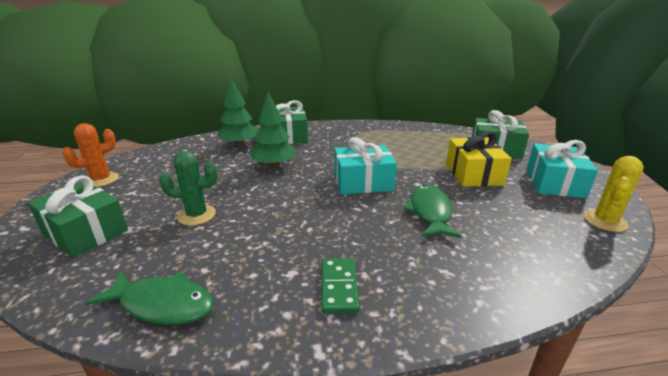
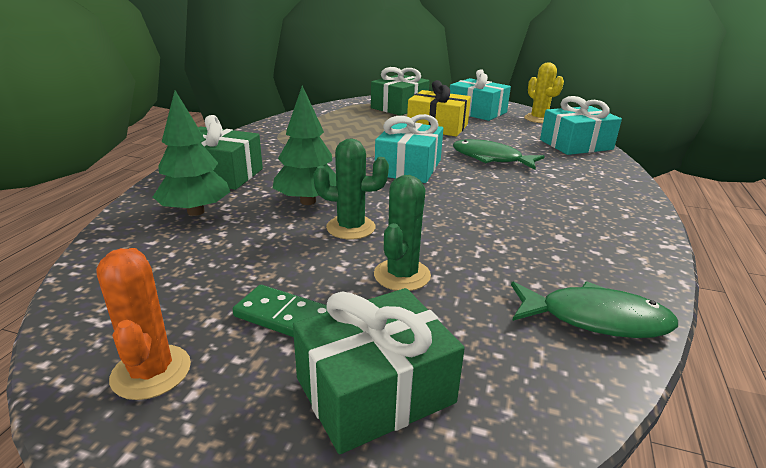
camera: 65 degrees left, 0 degrees up
green fish [85,270,214,325] -> green fish turned 60 degrees clockwise [511,281,678,338]
green domino [322,258,359,314] -> green domino moved to [233,285,328,337]
none -> green cactus [313,138,389,239]
none -> turquoise gift [540,96,622,155]

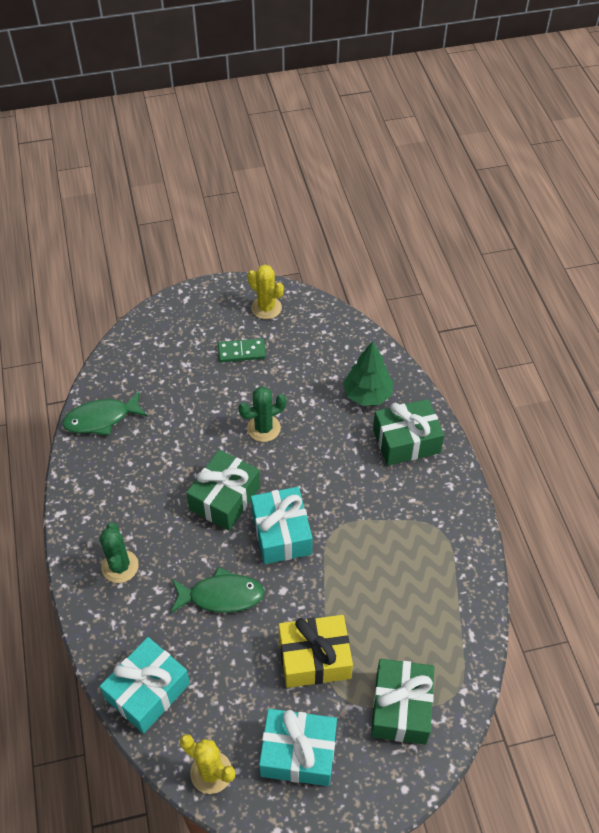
camera: 150 degrees right, 25 degrees up
orange cactus [96,248,191,400] -> yellow cactus [248,265,284,319]
green tree [273,85,336,205] -> none
green gift [293,288,465,454] -> green gift moved to [186,450,260,531]
green cactus [374,175,431,291] -> green cactus moved to [99,522,139,583]

